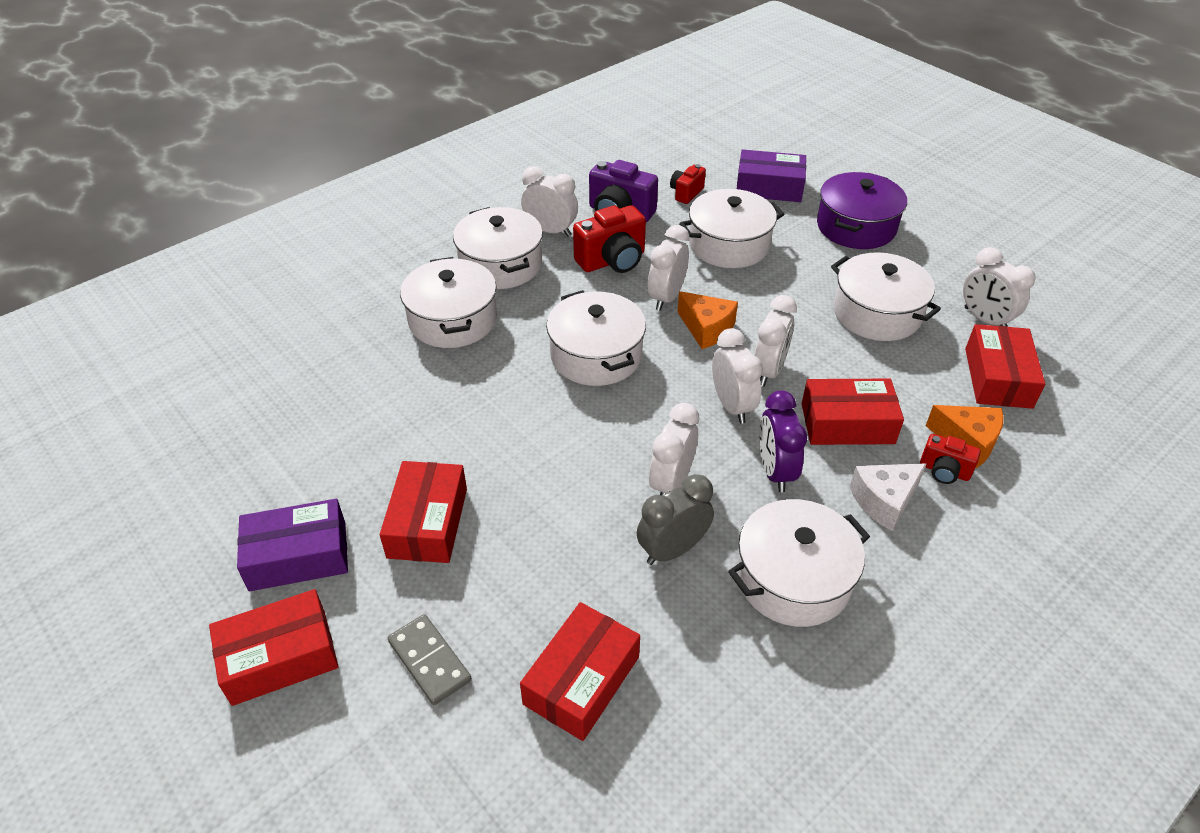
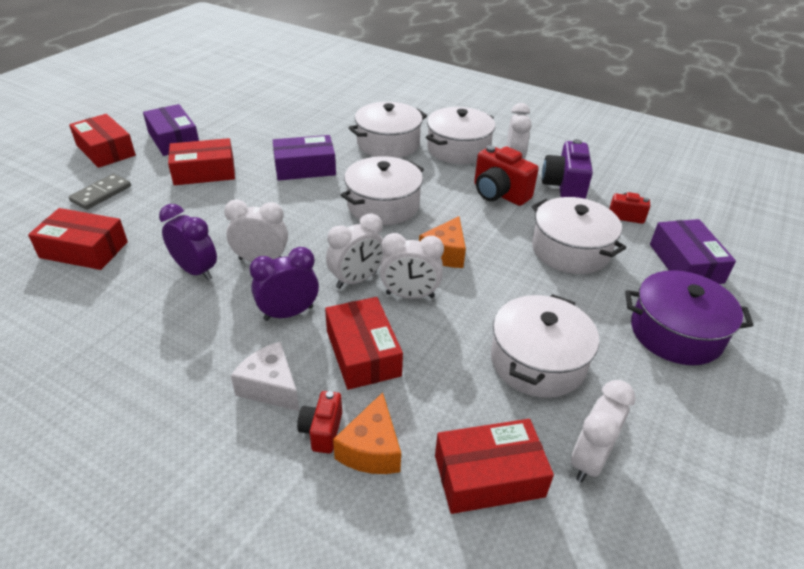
camera: 70 degrees right, 5 degrees down
grey clock [637,474,714,565] -> purple clock [159,204,217,280]
white clock [648,225,689,311] -> none
white pot [728,499,870,627] -> none
none -> purple box [272,135,336,181]

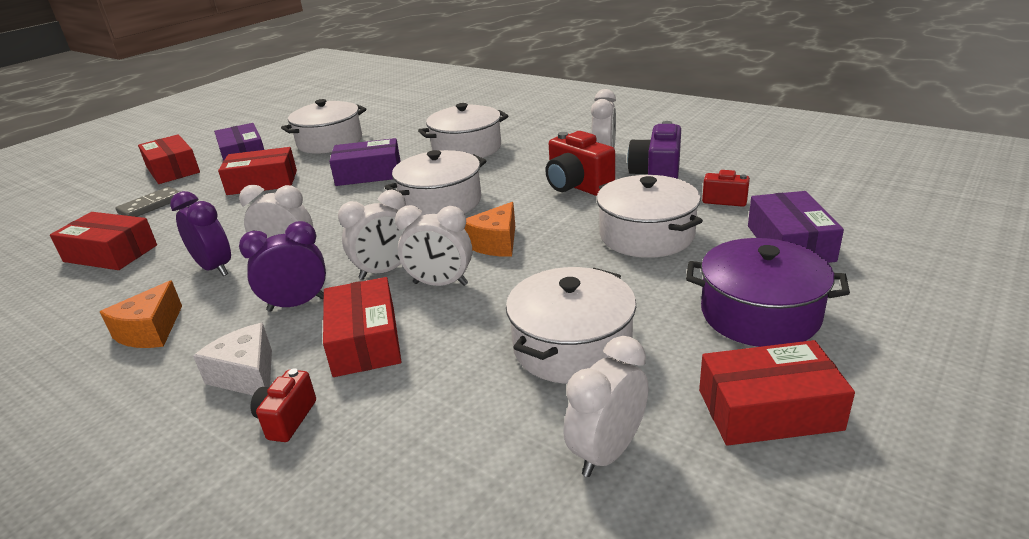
camera: 10 degrees right, 10 degrees down
orange cheese [333,392,401,474] -> orange cheese moved to [100,280,182,348]
white pot [426,107,495,164] -> white pot moved to [281,99,366,154]
red box [435,419,554,514] -> red box moved to [699,340,855,446]

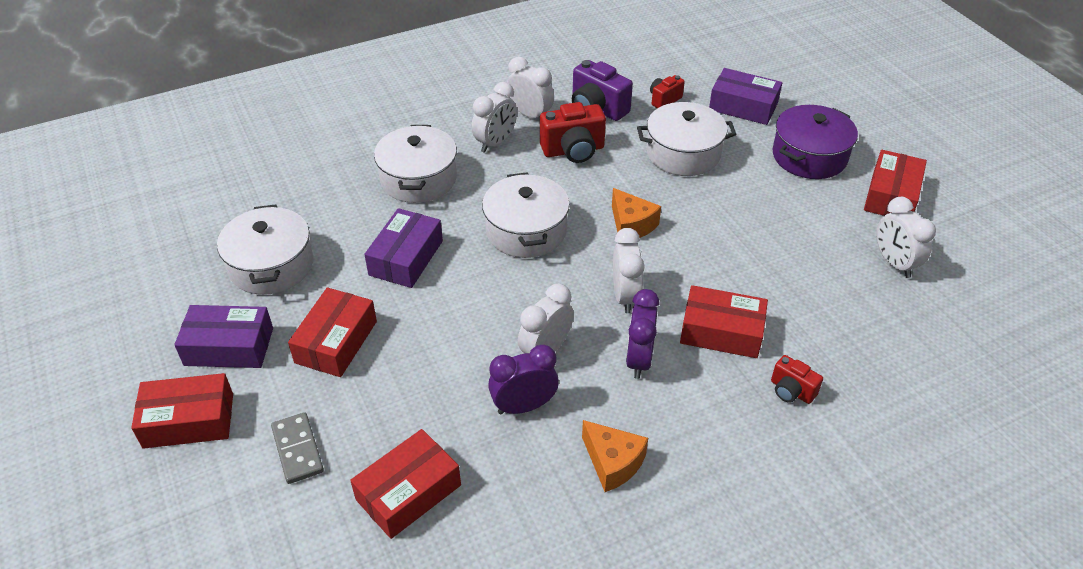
camera: 65 degrees left, 15 degrees up
white cheese [193,323,272,395] -> none
white clock [395,205,472,286] -> white clock moved to [472,82,517,153]
white pot [506,267,636,384] -> none

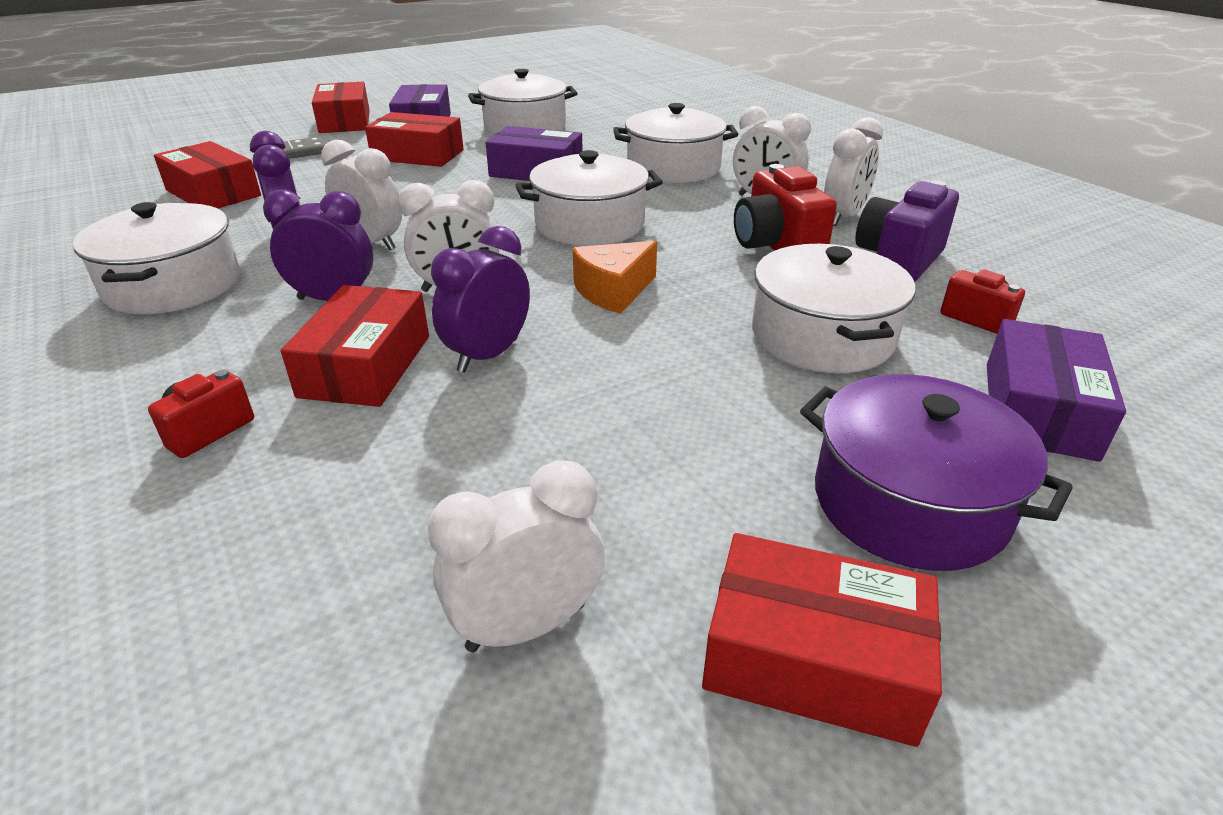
camera: 85 degrees right, 10 degrees down
orange cheese [582,420,648,492] -> white pot [73,202,240,314]
none -> purple clock [431,226,530,373]

